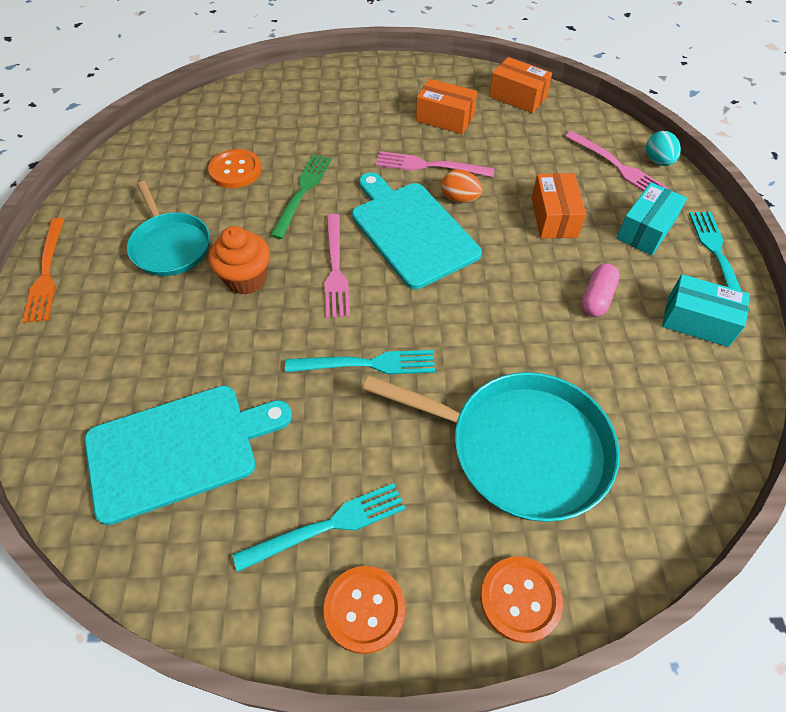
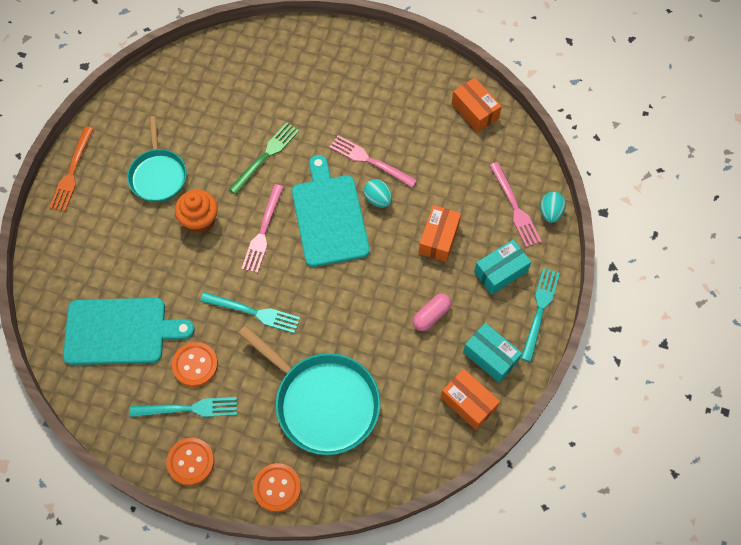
camera: 20 degrees right, 10 degrees up
orange button [208,149,261,188] -> orange button moved to [172,342,218,387]
orange box [416,79,477,134] -> orange box moved to [441,369,500,430]
orange egg [441,169,483,203] -> turquoise egg [363,179,392,208]

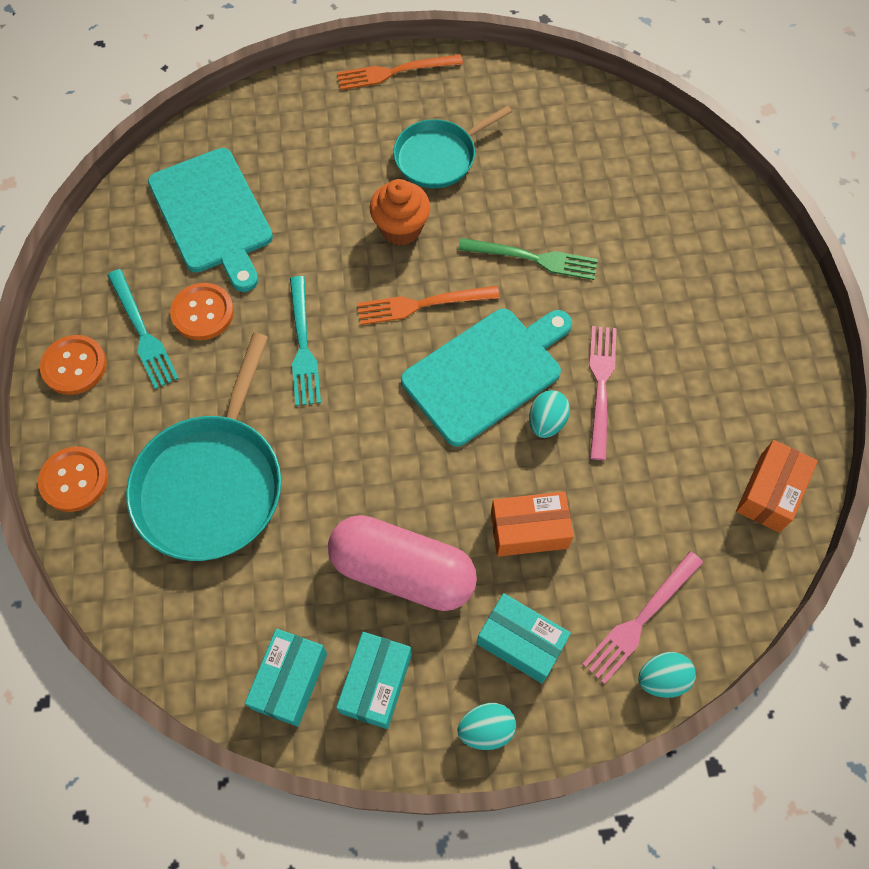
camera: 65 degrees right, 0 degrees up
pink fork [241,184,283,273] -> orange fork [357,286,500,325]
pink capsule [413,294,451,331] -> pink capsule [328,515,477,611], size x2.04
orange box [441,369,500,430] -> turquoise box [245,629,327,727]
turquoise fork [521,268,560,362] -> turquoise egg [457,703,516,750]

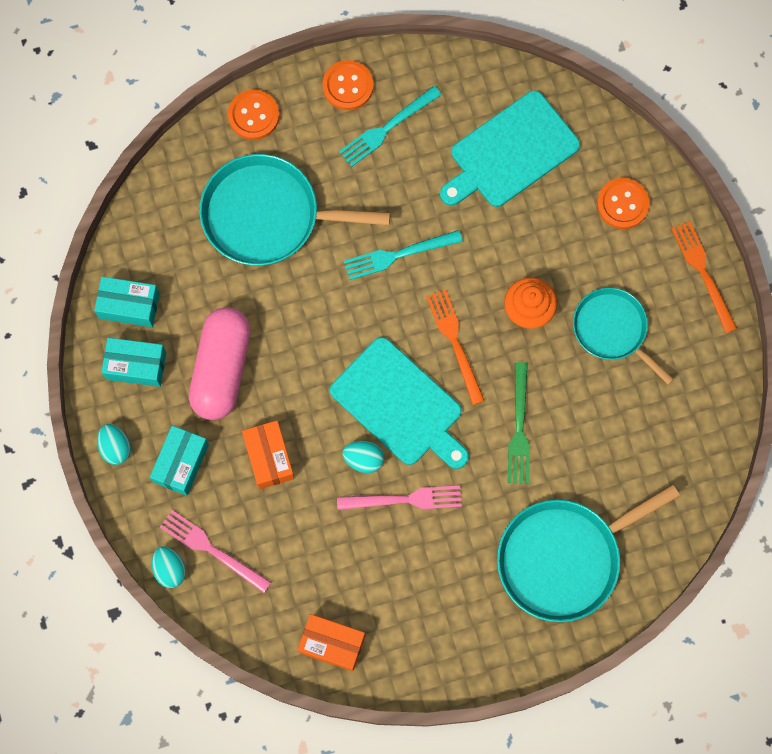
camera: 80 degrees right, 10 degrees up
orange button [170,283,234,340] -> orange button moved to [597,178,650,229]
none -> turquoise pan [497,484,680,622]

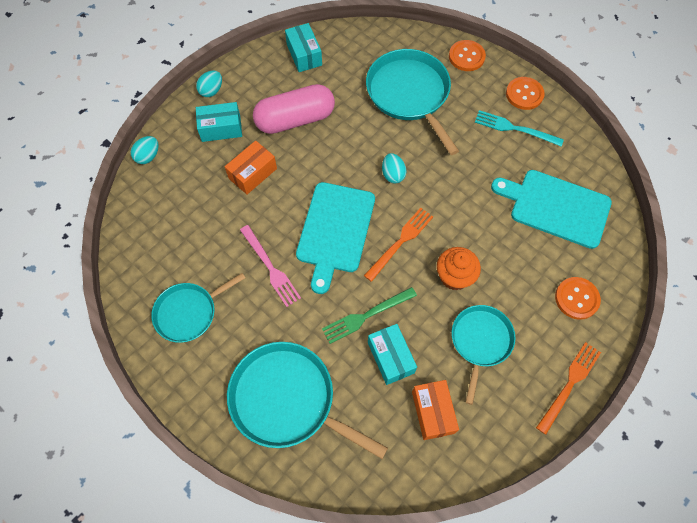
camera: 60 degrees right, 10 degrees down
turquoise box [101,338,166,387] -> turquoise box moved to [368,324,417,385]
pink fork [160,510,271,593] -> none
orange box [298,614,365,671] -> orange box moved to [412,380,459,440]
turquoise egg [342,441,384,473] -> turquoise egg moved to [382,153,407,183]
turquoise fork [344,230,463,280] -> none
none -> turquoise pan [151,273,245,343]

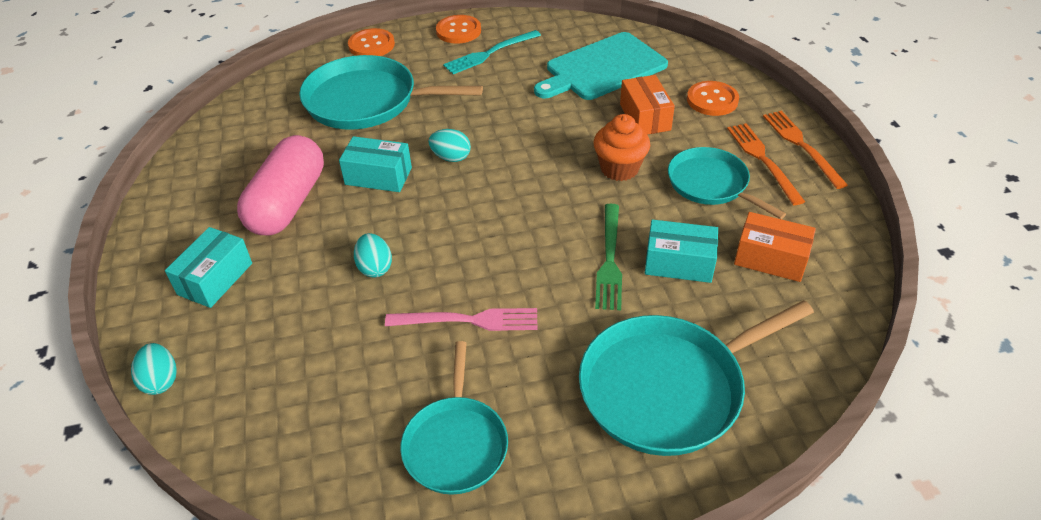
camera: 55 degrees left, 20 degrees down
turquoise egg [196,71,222,97] -> turquoise egg moved to [354,233,392,277]
orange box [225,141,277,194] -> orange box moved to [620,75,675,134]
turquoise box [285,23,322,72] -> turquoise box moved to [339,136,412,192]
turquoise cutting board [296,182,375,294] -> none
orange fork [364,208,433,282] -> orange fork moved to [727,123,805,205]

